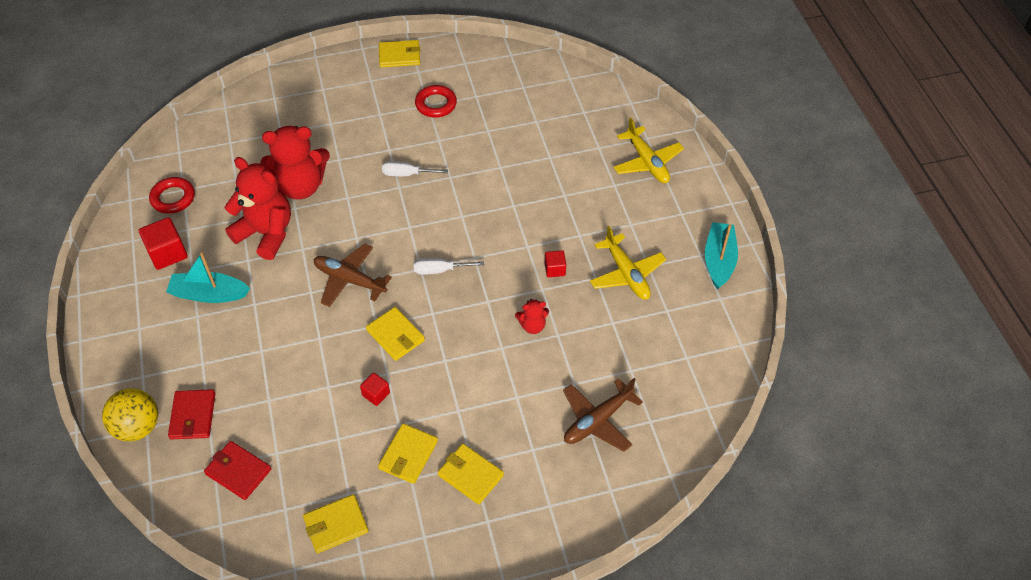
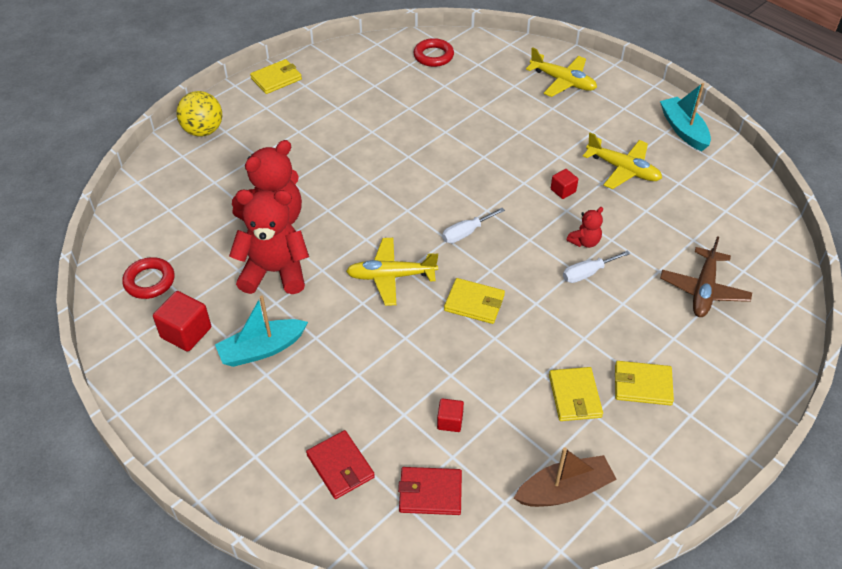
camera: 30 degrees left, 5 degrees down
yellow ball [102,388,158,441] -> yellow ball moved to [176,91,222,137]
yellow wallet [303,494,369,553] -> brown boat [514,447,617,507]
brown plane [314,243,392,307] -> yellow plane [346,238,438,306]
red cube [360,373,390,406] -> red cube moved to [437,398,464,432]
white screwdriver [382,161,448,176] -> white screwdriver moved to [563,250,630,283]
red ring [415,85,457,118] -> red ring moved to [413,38,454,67]

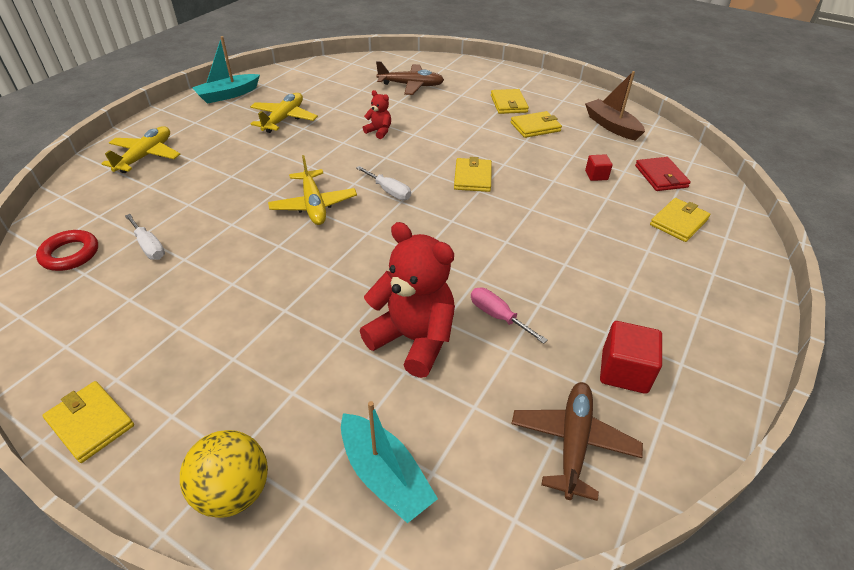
camera: 105 degrees left, 5 degrees down
red ring [122,257,174,299] -> brown plane [511,382,643,501]
turquoise boat [215,295,308,367] -> turquoise boat moved to [341,401,438,523]
red teddy bear [229,190,309,294] -> pink screwdriver [471,287,548,344]
red wallet [306,430,375,499] -> yellow wallet [650,198,710,242]
yellow plane [346,238,438,306] -> yellow plane moved to [268,155,357,225]
red cube [551,169,578,199] -> none
white screwdriver [563,250,630,283] -> white screwdriver moved to [125,214,165,260]

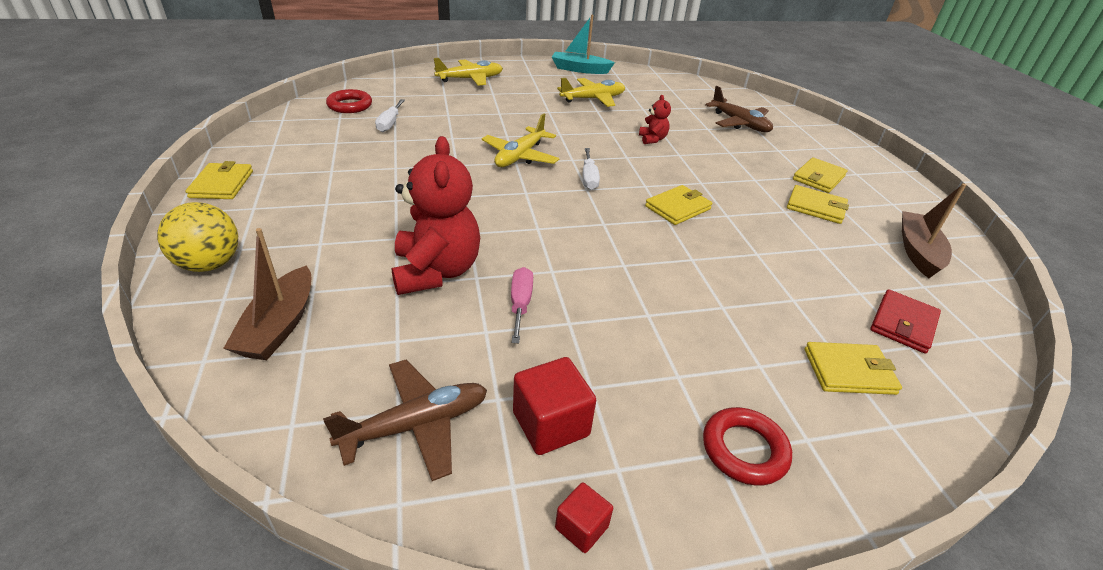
camera: 45 degrees right, 5 degrees down
turquoise boat [341,401,438,523] -> brown boat [223,228,311,360]
red cube [585,154,613,181] -> red cube moved to [555,482,613,553]
none -> red ring [703,407,792,486]

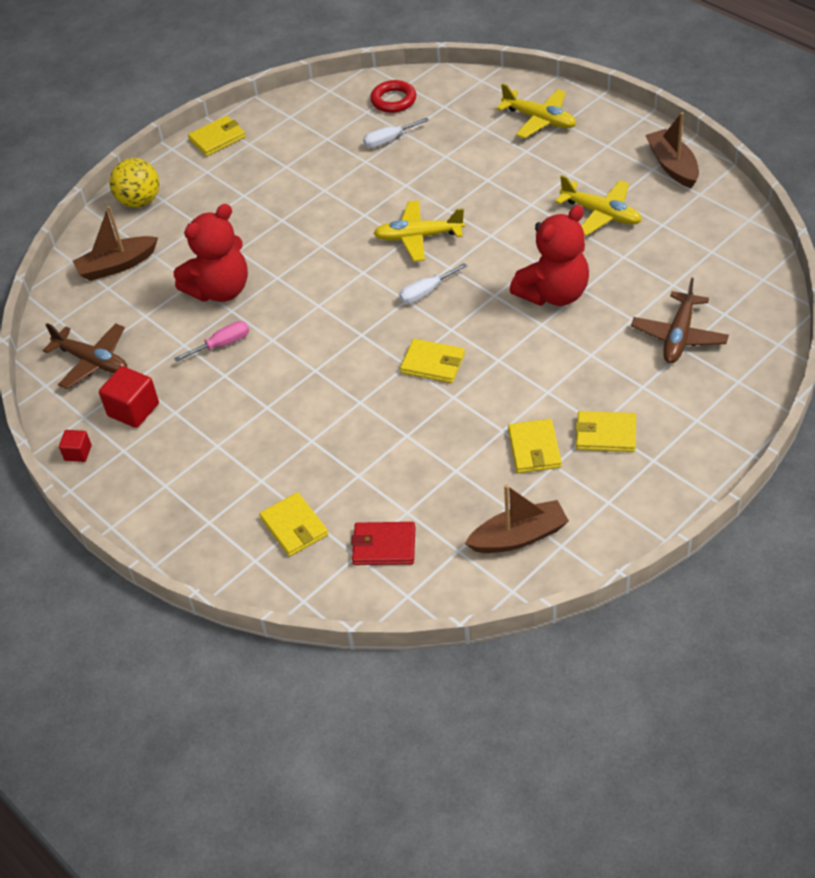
camera: 65 degrees right, 10 degrees up
turquoise boat [552,15,615,74] -> brown boat [645,112,699,188]
red teddy bear [639,95,671,144] -> red teddy bear [510,205,589,306], size x2.15
red ring [703,407,792,486] -> none

